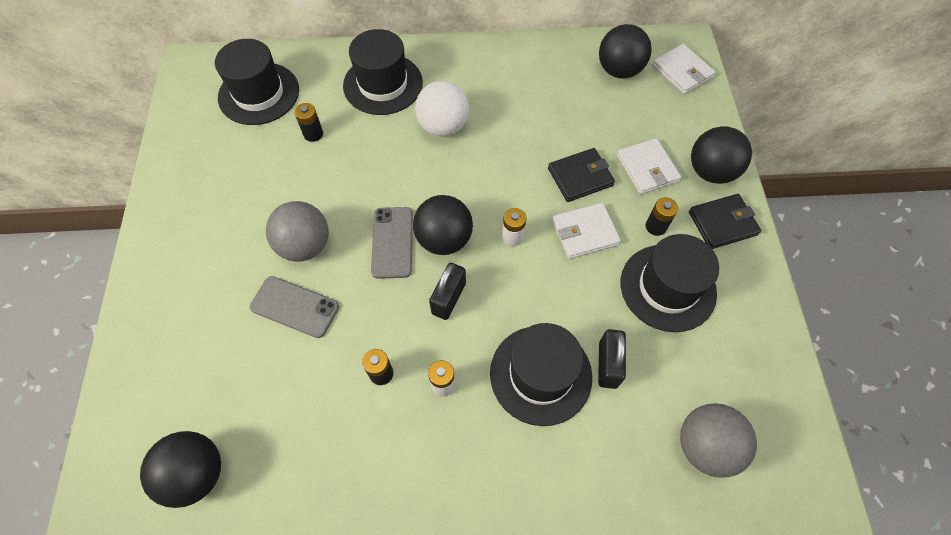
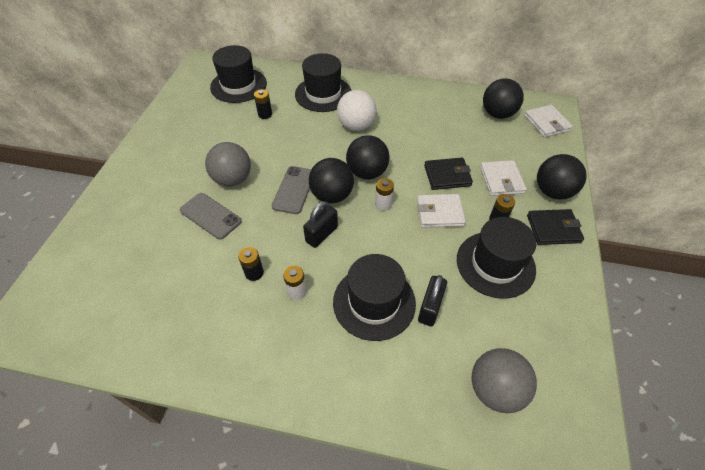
camera: 15 degrees right, 10 degrees down
black ball [140,431,221,508] -> black ball moved to [346,135,389,179]

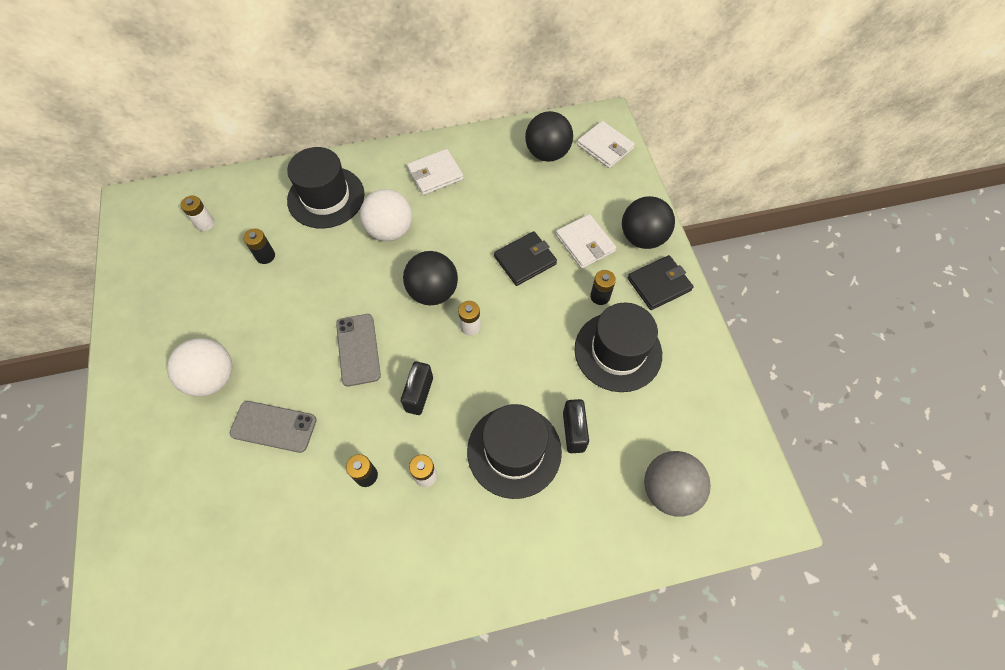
camera: 25 degrees left, 10 degrees up
grey ball [205,142,251,187] -> none
black hat [210,45,267,103] -> white battery [181,196,214,231]
black ball [309,158,354,204] -> none
white wallet [417,194,466,228] -> white wallet moved to [407,149,464,195]
none -> white ball [167,338,232,397]

